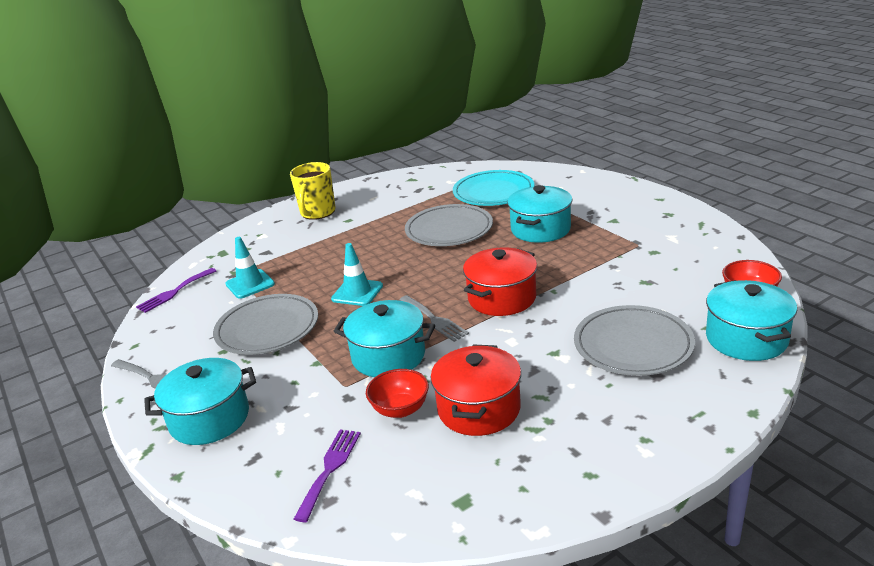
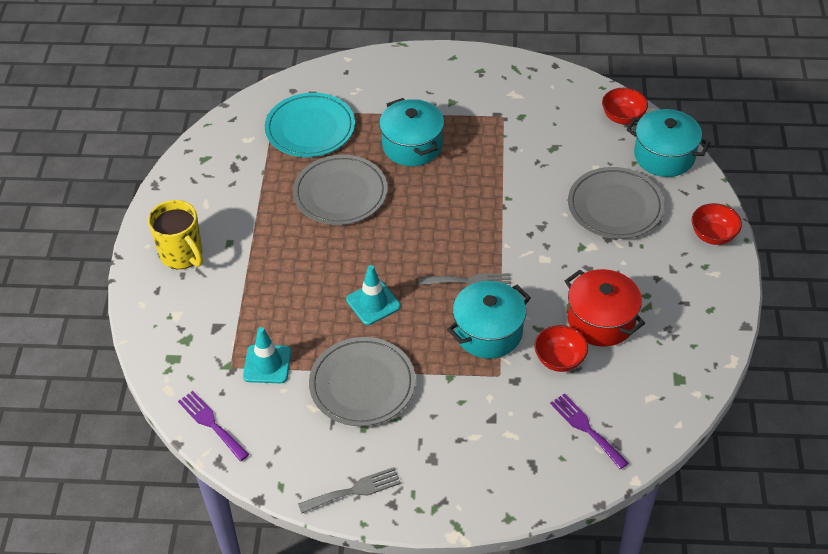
camera: 55 degrees left, 20 degrees up
purple fork [136,268,216,313] -> purple fork turned 150 degrees clockwise [178,391,249,461]
turquoise pot [144,358,256,445] -> none
red pot [463,247,537,316] -> none
none -> red bowl [692,203,742,245]

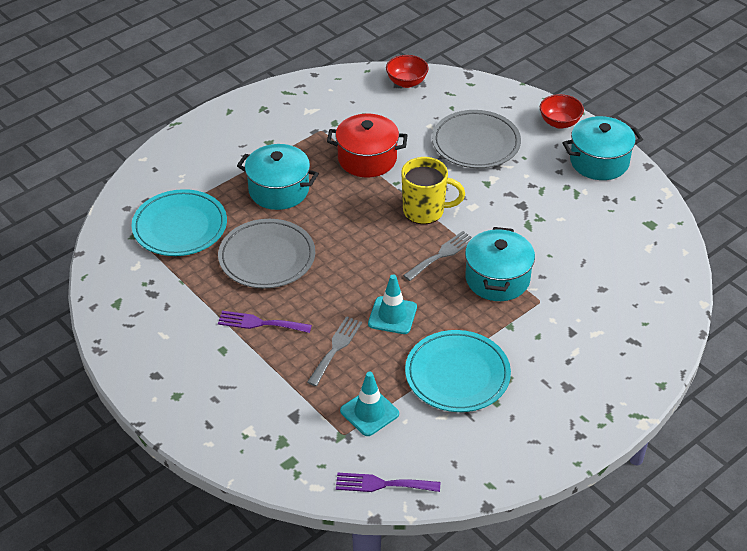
camera: 45 degrees left, 5 degrees down
yellow mug [148,200,203,269] -> yellow mug moved to [401,157,465,224]
grey fork [298,467,401,513] -> grey fork moved to [307,316,362,386]
grey plate [309,337,416,426] -> turquoise plate [405,330,511,412]
red bowl [534,325,588,372] -> none
purple fork [550,393,629,469] -> purple fork moved to [218,311,312,333]
red pot [565,269,645,347] -> red pot moved to [327,114,408,177]
turquoise pot [626,109,710,177] -> turquoise pot moved to [562,116,643,180]

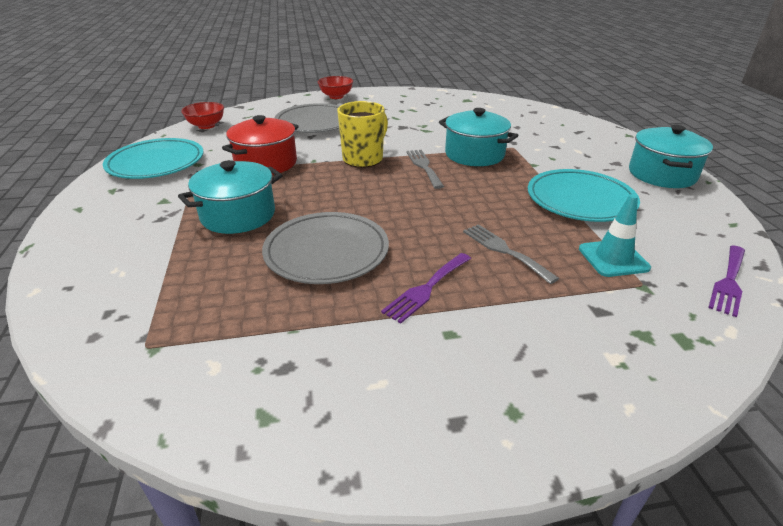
camera: 60 degrees left, 10 degrees down
turquoise plate [132,189,227,256] -> turquoise plate moved to [103,138,204,179]
turquoise traffic cone [368,275,417,334] -> none
turquoise pot [562,116,643,180] -> turquoise pot moved to [629,125,713,188]

